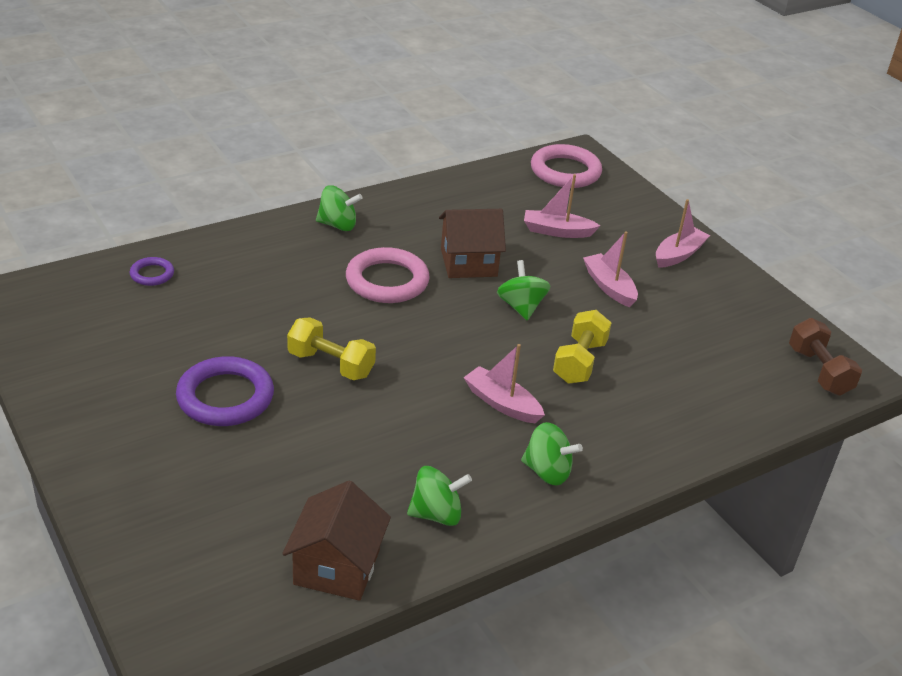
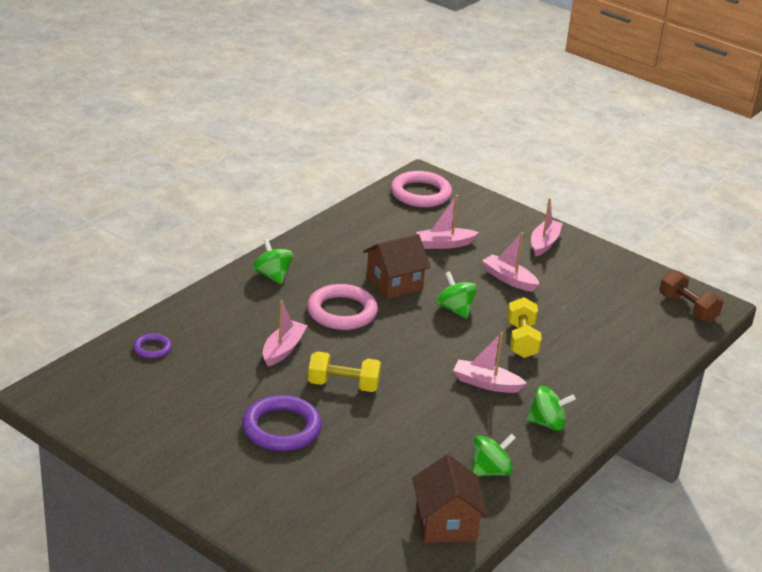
camera: 20 degrees left, 5 degrees down
green spinning top [316,185,363,231] -> green spinning top turned 105 degrees counterclockwise [253,238,293,284]
none -> pink boat [263,300,308,366]

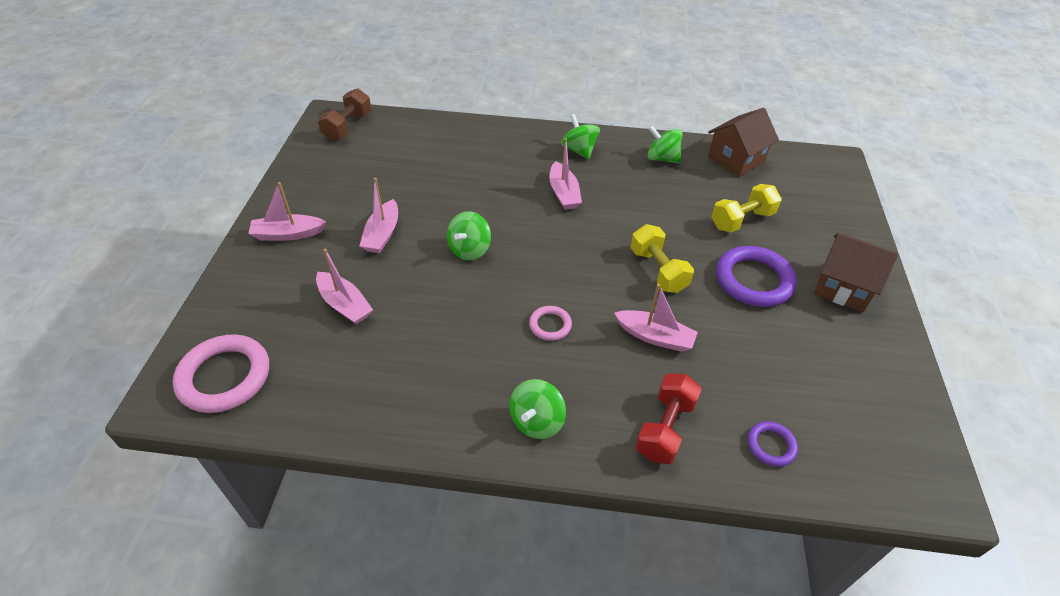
camera: 120 degrees left, 15 degrees up
pink boat [263,300,308,366] -> pink boat turned 150 degrees counterclockwise [614,284,698,352]
pink ring [307,284,378,330] -> pink ring [529,306,572,341], size x0.51
brown house [363,234,431,299] -> brown house moved to [814,233,898,312]
yellow dumbbell [507,297,542,358] -> yellow dumbbell moved to [711,184,782,233]
none -> red dumbbell [635,373,702,464]

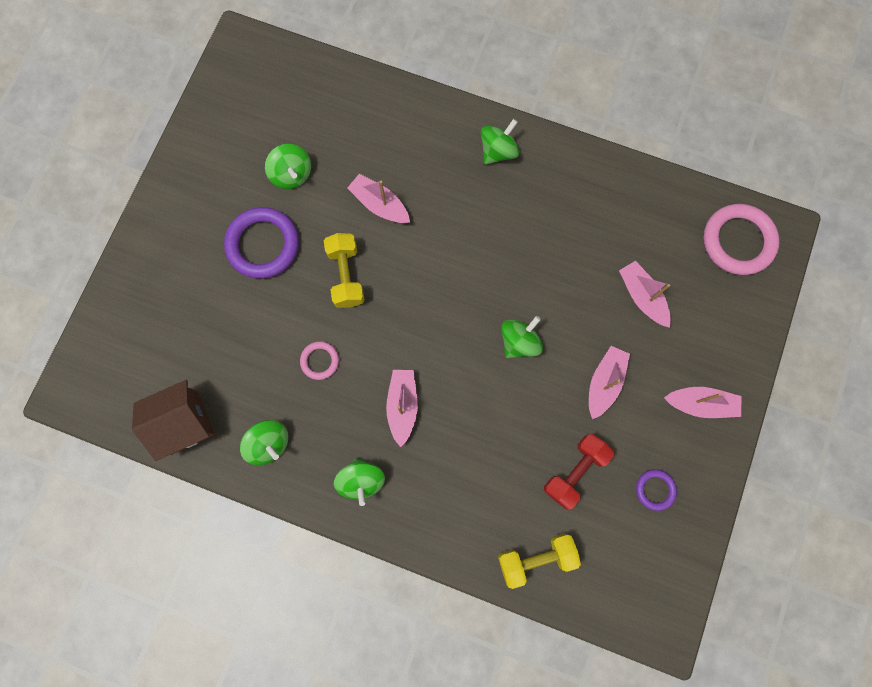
camera: 165 degrees left, 30 degrees up
brown dumbbell [318,88,371,141] -> none
pink ring [529,306,572,341] -> pink ring moved to [300,341,339,380]
red dumbbell [635,373,702,464] -> red dumbbell moved to [544,434,614,510]
yellow dumbbell [711,184,782,233] -> yellow dumbbell moved to [498,533,581,589]
purple ring [748,421,798,467] -> purple ring moved to [636,469,677,511]
brown house [814,233,898,312] -> none
none -> green spinning top [265,144,311,189]

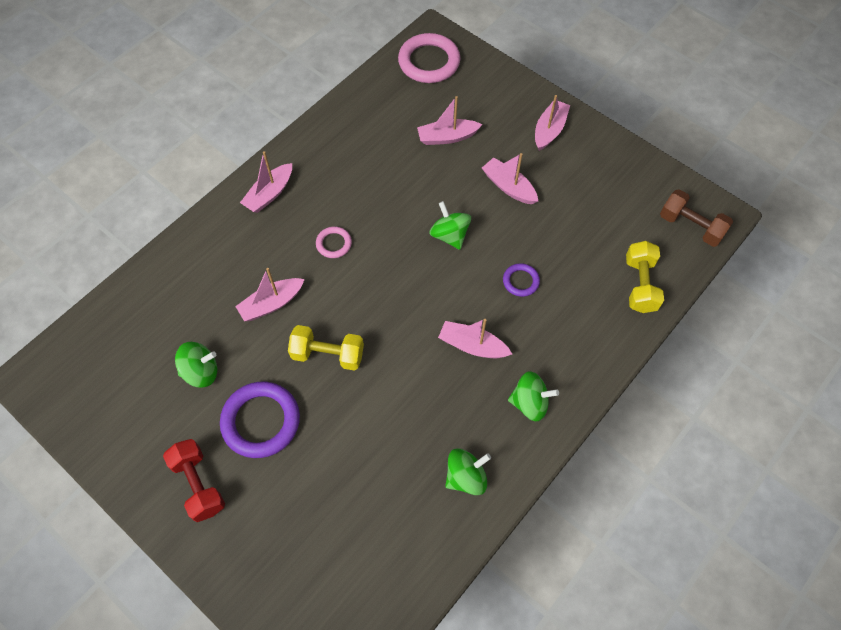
camera: 70 degrees left, 15 degrees down
brown house [132,380,215,461] -> none
pink ring [300,341,339,380] -> pink ring moved to [316,226,352,258]
green spinning top [481,119,520,165] -> pink boat [240,151,292,213]
red dumbbell [544,434,614,510] -> red dumbbell moved to [163,439,225,522]
purple ring [636,469,677,511] -> purple ring moved to [503,263,540,297]
none -> brown dumbbell [660,189,733,247]

